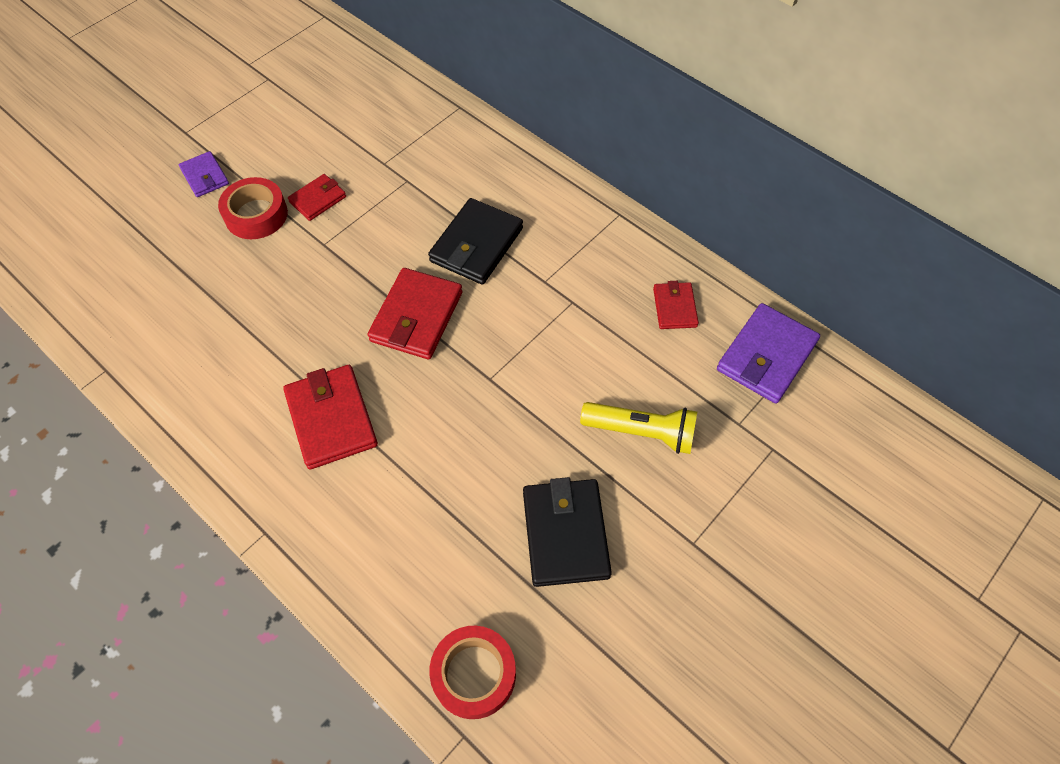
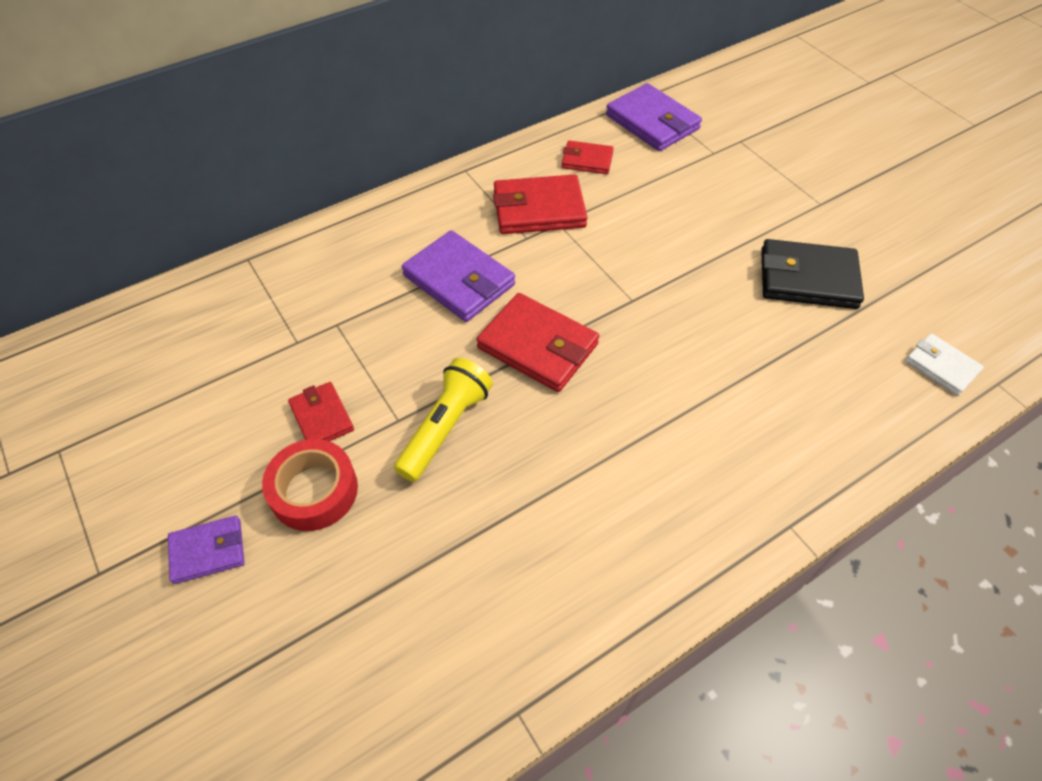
camera: 75 degrees left, 5 degrees down
red wallet [283,365,378,469] -> red wallet moved to [493,174,588,234]
black wallet [428,198,523,285] -> purple wallet [402,230,515,322]
red tape [429,626,516,719] -> white wallet [905,333,984,396]
yellow flashlight [580,402,697,454] -> yellow flashlight moved to [394,358,493,482]

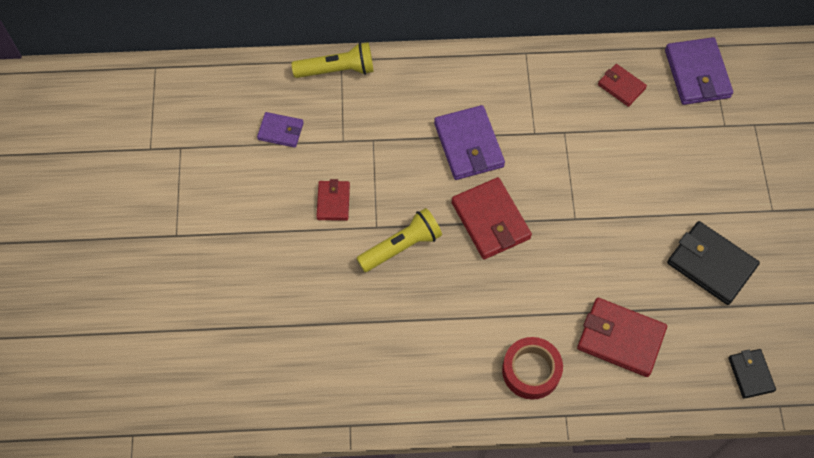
camera: 30 degrees right, 10 degrees up
purple wallet [168,516,245,584] -> purple wallet moved to [257,112,304,148]
red tape [262,439,358,531] -> red tape moved to [502,337,563,400]
red wallet [493,174,588,234] -> red wallet moved to [577,298,667,377]
white wallet [905,333,984,396] -> black wallet [728,349,776,399]
none -> yellow flashlight [292,42,374,78]

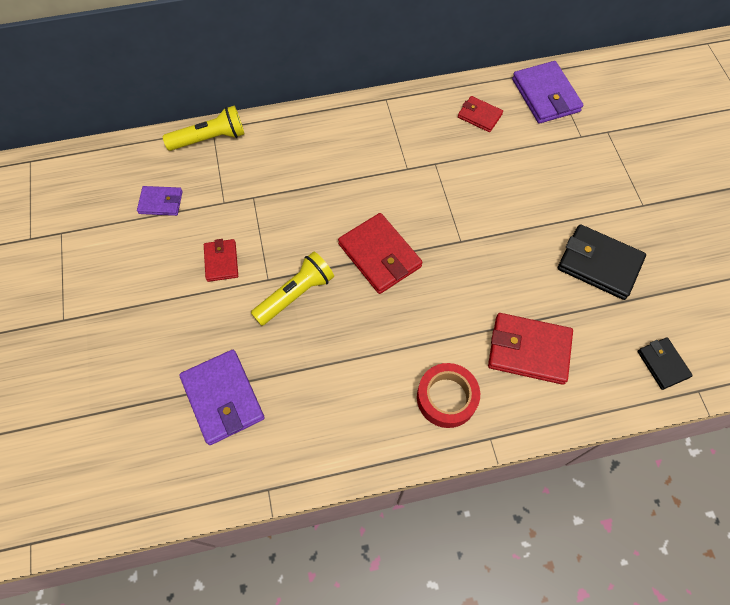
camera: 10 degrees left, 0 degrees up
purple wallet [434,105,505,180] -> purple wallet moved to [179,350,265,445]

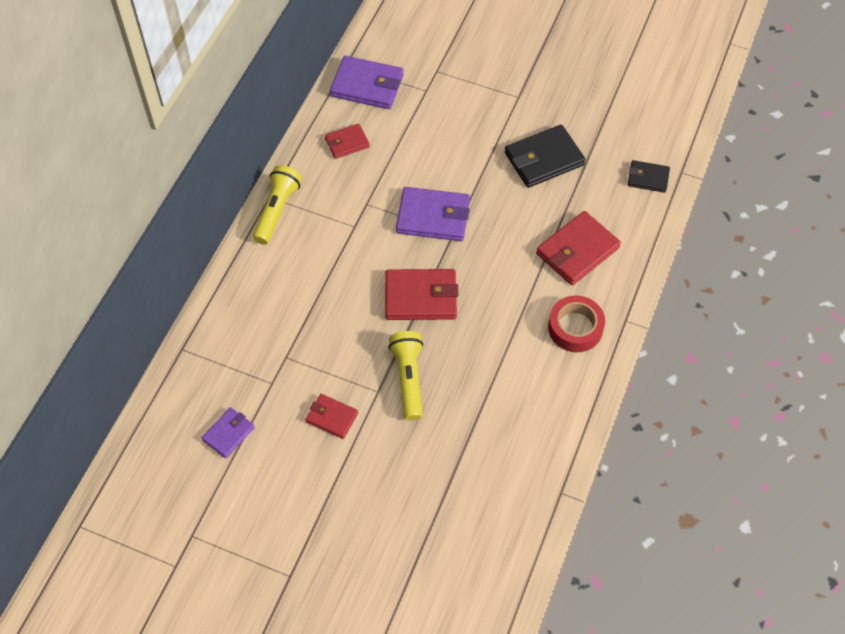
camera: 55 degrees left, 5 degrees down
yellow flashlight [163,105,244,151] -> yellow flashlight moved to [253,165,302,245]
purple wallet [179,350,265,445] -> purple wallet moved to [396,187,470,241]

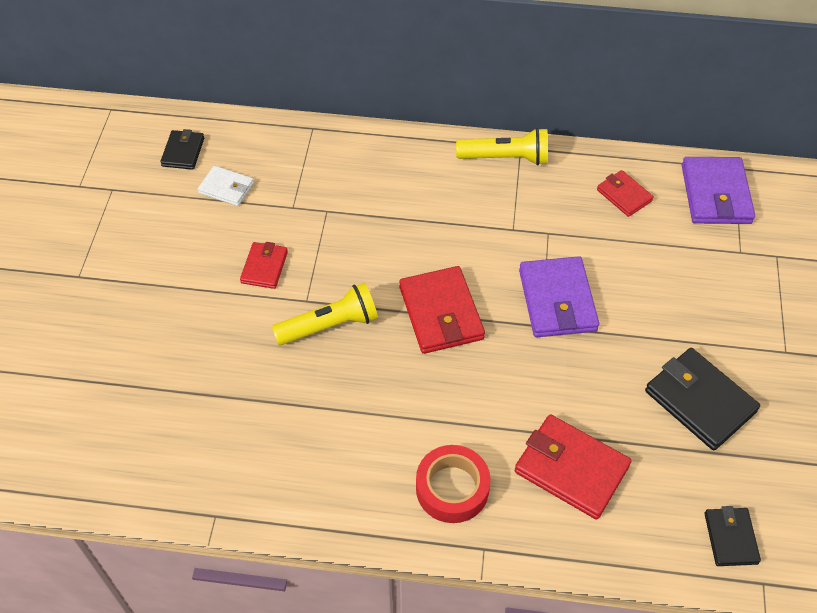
camera: 75 degrees right, 5 degrees down
purple wallet [202,407,255,458] -> white wallet [198,166,254,206]
none -> black wallet [160,129,204,170]

